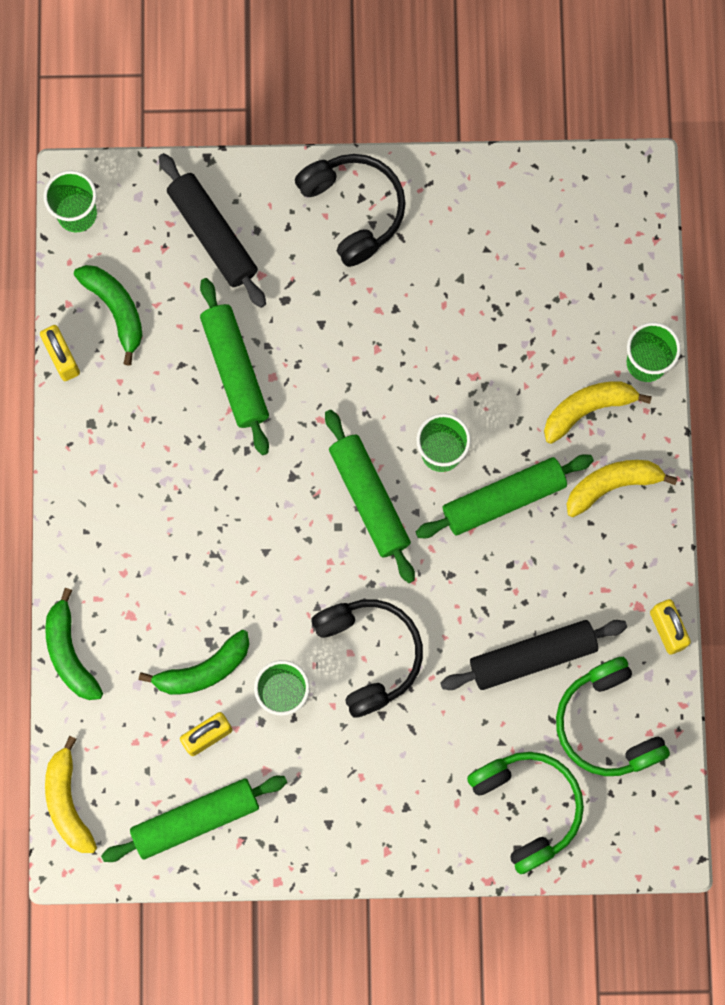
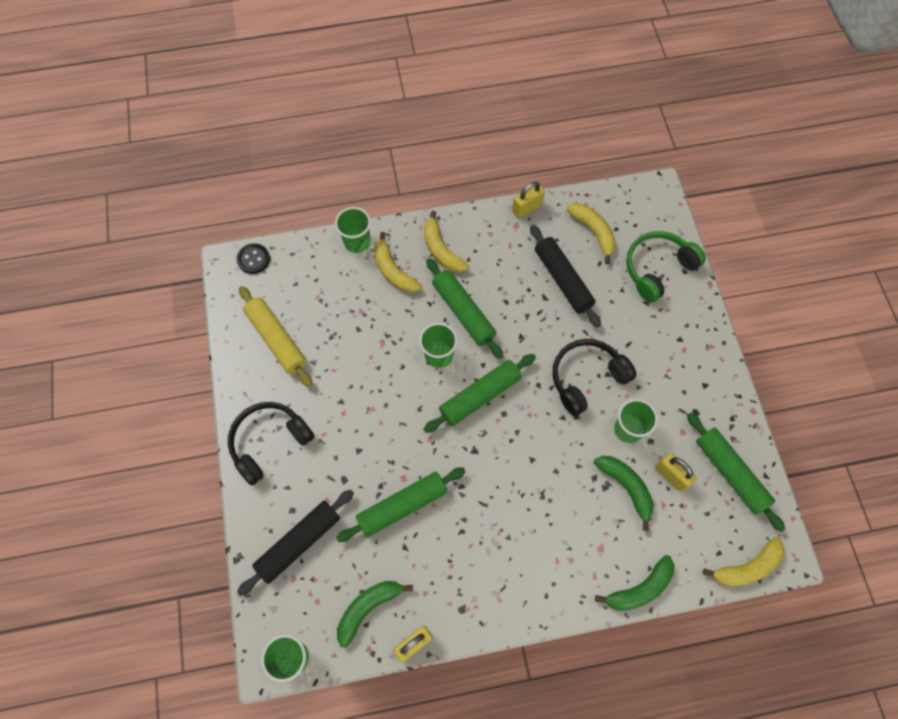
camera: 100 degrees left, 10 degrees down
green headphones [556,657,670,776] -> yellow banana [567,203,616,264]
none -> black button [236,243,270,274]
none -> yellow rolling pin [239,286,312,387]

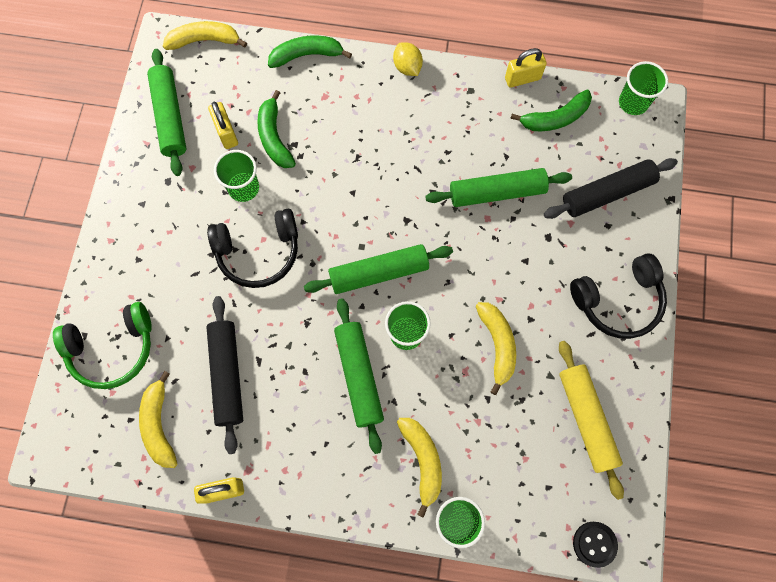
camera: 160 degrees left, 5 degrees up
yellow banana [424,211,469,273] -> yellow banana moved to [476,302,516,395]
none -> yellow lemon [393,42,423,76]

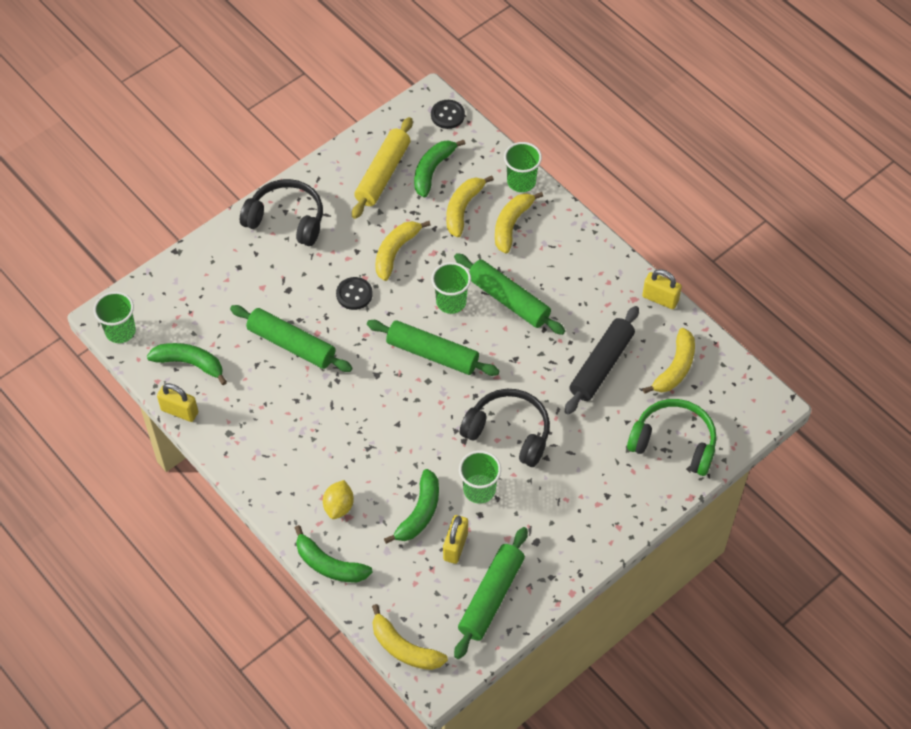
camera: 140 degrees left, 15 degrees down
green rolling pin [334,298,384,454] -> green rolling pin turned 75 degrees counterclockwise [454,253,565,335]
yellow lemon [393,42,423,76] -> yellow lemon moved to [323,480,354,519]
black rolling pin [544,158,678,219] -> none
none -> black button [336,277,373,310]
none -> green banana [414,140,465,198]
none -> yellow banana [446,175,494,237]

